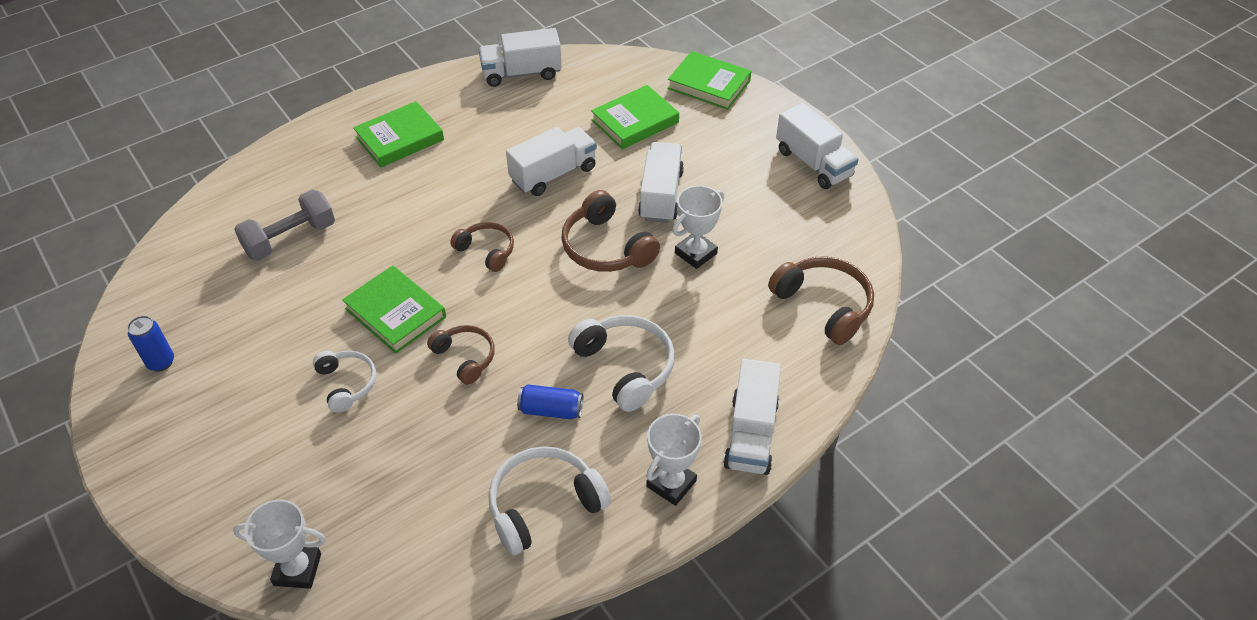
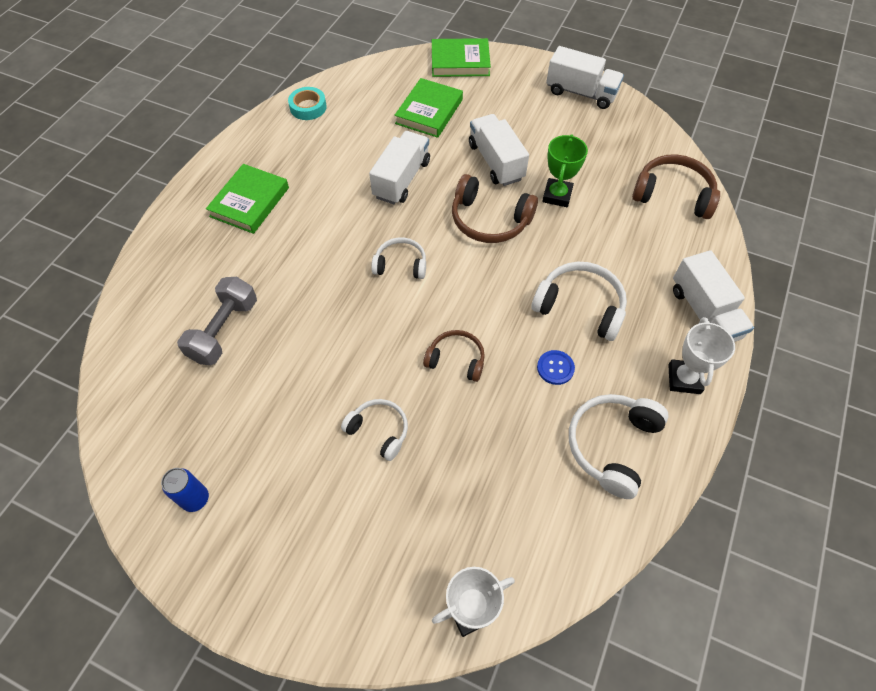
camera: 30 degrees left, 10 degrees up
green book [342,266,446,354] -> none
brown headphones [450,222,514,272] -> white headphones [371,237,426,279]
white truck [479,28,562,87] -> turquoise tape [288,87,327,120]
blue can [517,384,583,419] -> blue button [537,350,575,385]
white trophy [673,185,724,269] -> green trophy [542,134,588,207]

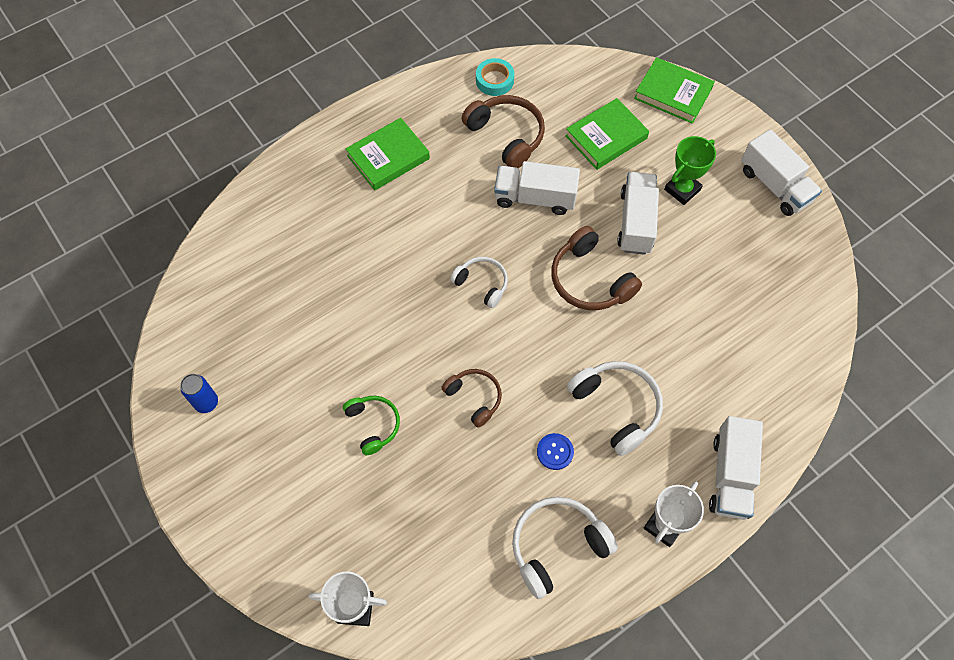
camera: 30 degrees right, 5 degrees up
grey dumbbell [177,277,257,365] -> none
white headphones [341,399,408,461] -> green headphones [343,396,400,455]
white truck [369,131,430,204] -> white truck turned 135 degrees counterclockwise [494,161,580,215]
green trophy [542,134,588,207] -> green trophy moved to [664,136,716,205]
brown headphones [632,154,720,219] -> brown headphones moved to [462,95,545,168]

